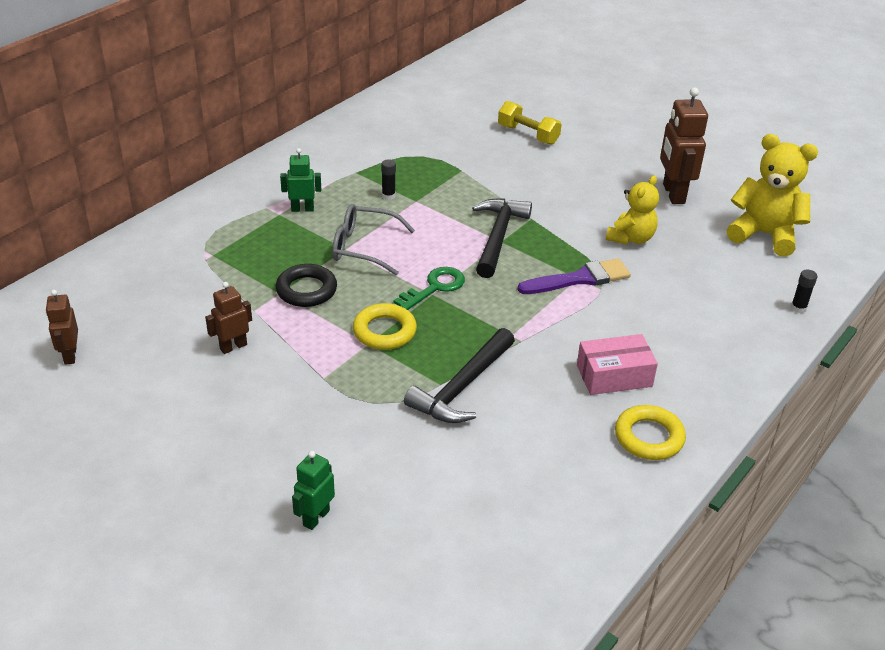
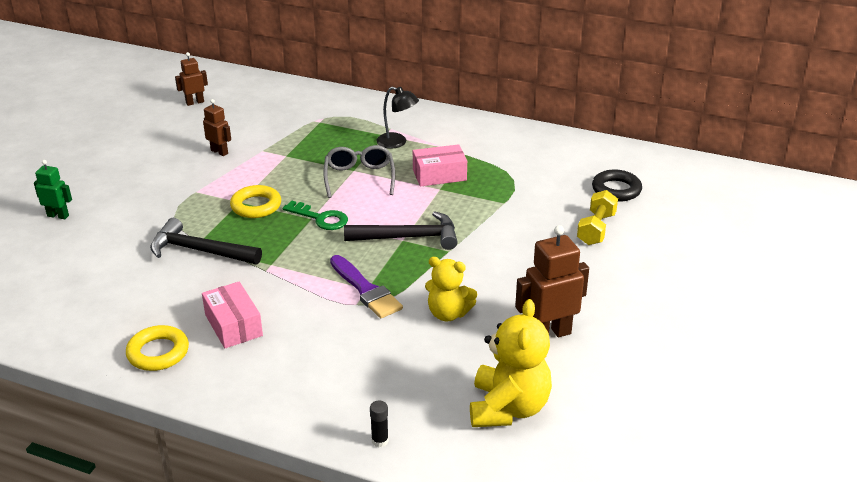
camera: 75 degrees right, 5 degrees down
black ring [276,264,337,307] -> black ring moved to [592,170,642,201]
green robot [280,148,321,212] -> black lamp [376,87,419,149]
black glue stick [381,159,396,200] -> pink box [413,144,467,187]

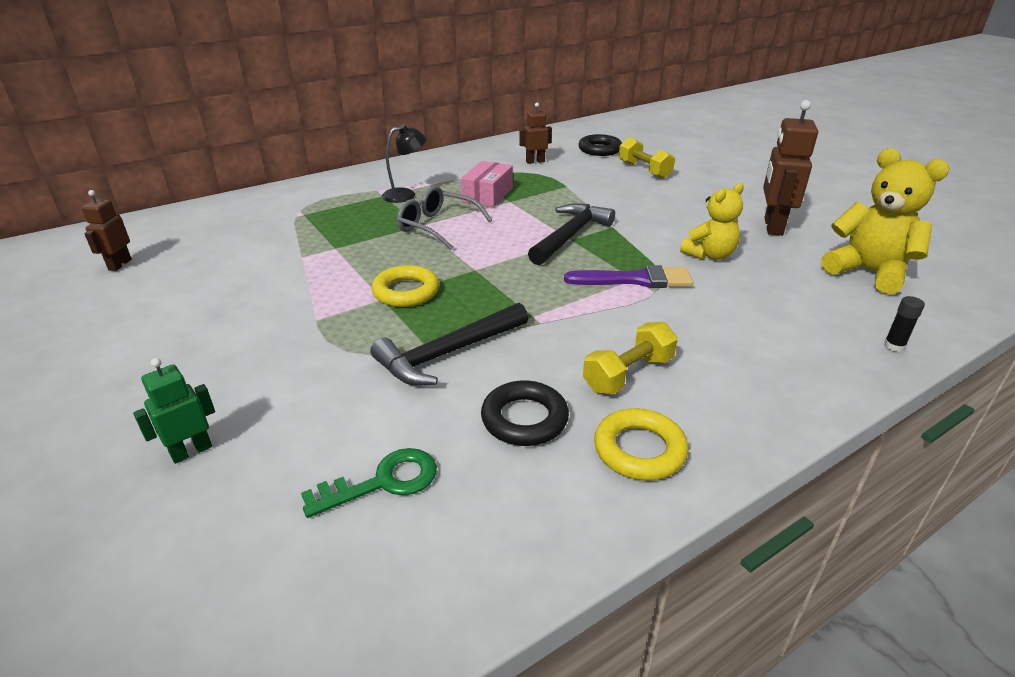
camera: 55 degrees left, 0 degrees up
pink box [202,281,263,348] -> yellow dumbbell [583,322,678,394]
brown robot [203,99,231,156] -> brown robot moved to [519,103,552,164]
green key [283,201,348,230] -> green key moved to [301,448,437,518]
none -> black ring [481,380,569,446]

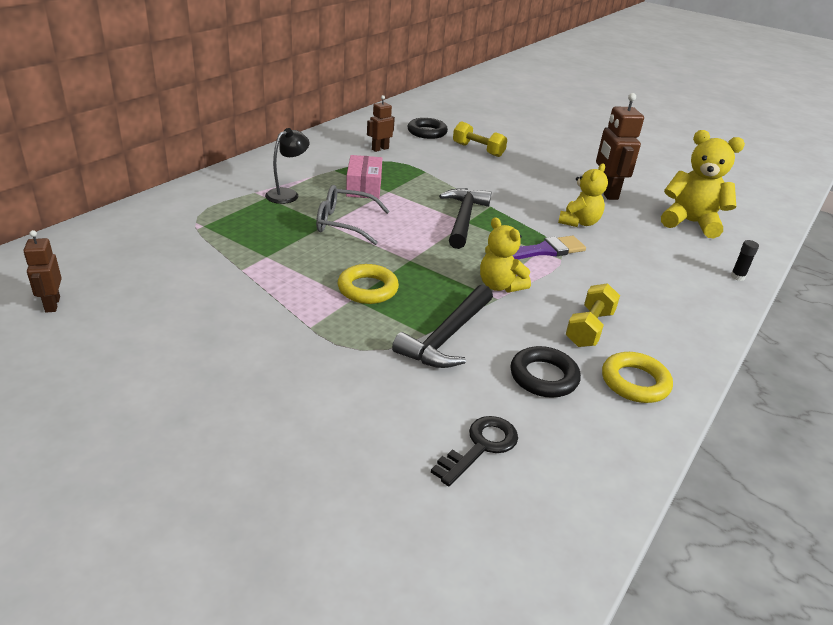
camera: 25 degrees left, 0 degrees up
green robot [133,358,215,464] -> none
green key [301,448,437,518] -> black key [431,416,518,486]
none -> yellow teddy bear [480,217,531,293]

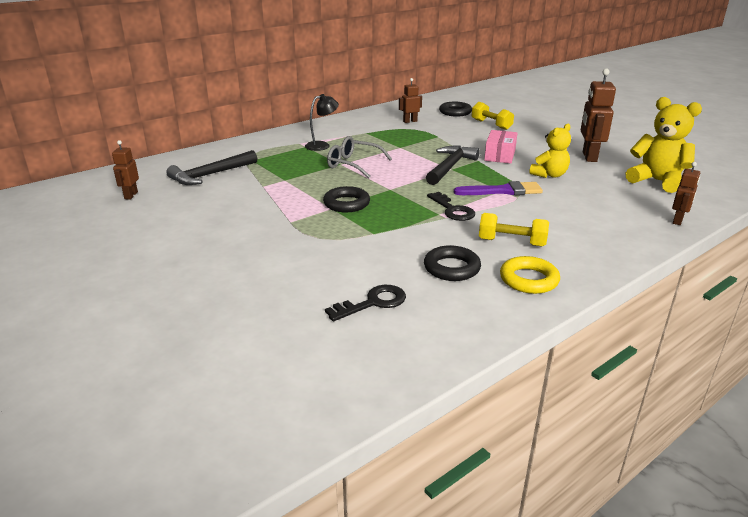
camera: 20 degrees right, 5 degrees down
yellow ring [338,264,399,304] -> black ring [323,186,370,212]
pink box [346,155,382,199] -> pink box moved to [484,130,517,163]
black hammer [392,285,493,368] -> black hammer moved to [166,150,257,185]
yellow teddy bear [480,217,531,293] -> black key [427,192,475,221]
yellow dumbbell [566,283,620,347] -> yellow dumbbell turned 60 degrees clockwise [479,213,549,247]
black glue stick [731,240,759,281] -> brown robot [672,162,700,225]

